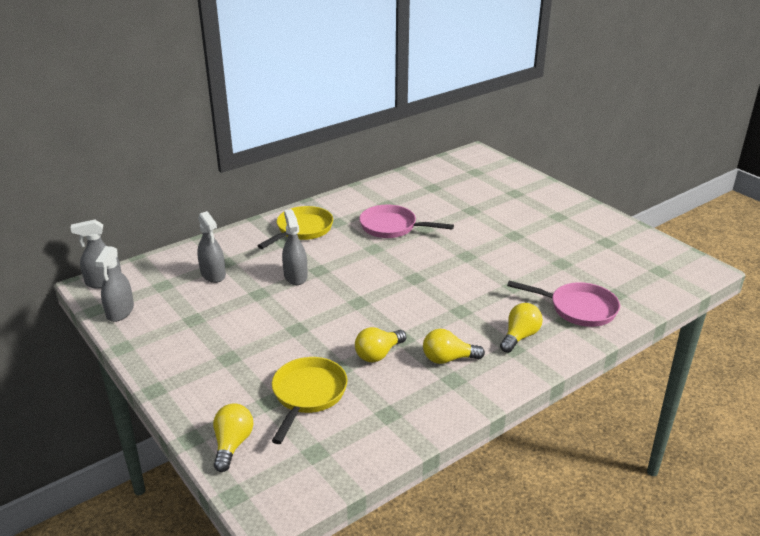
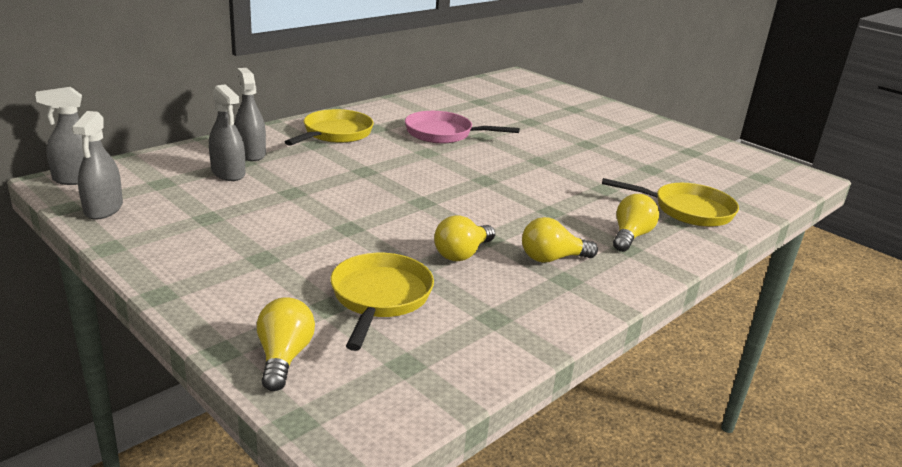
camera: 10 degrees left, 5 degrees down
grey spray bottle [282,209,308,285] -> grey spray bottle moved to [235,68,266,161]
pink pan [507,281,620,327] -> yellow pan [602,178,739,227]

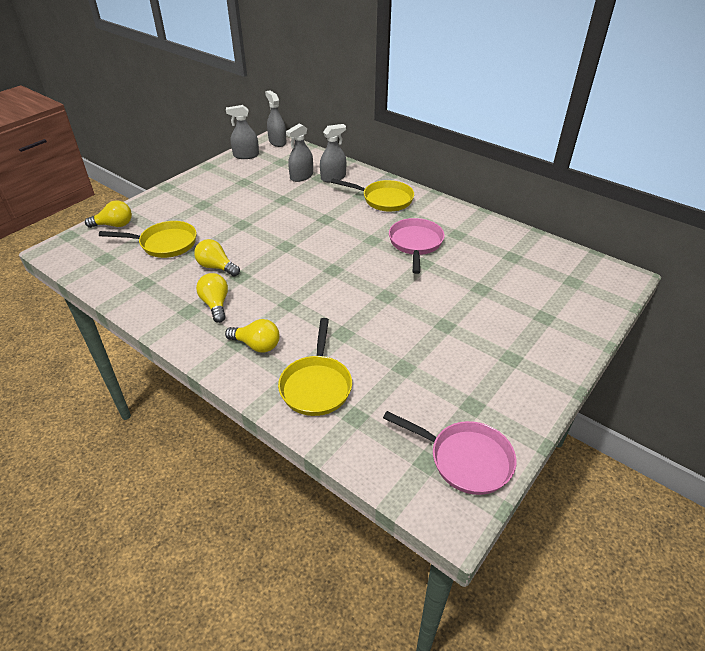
camera: 85 degrees right, 15 degrees up
none -> pink pan [383,411,517,495]

